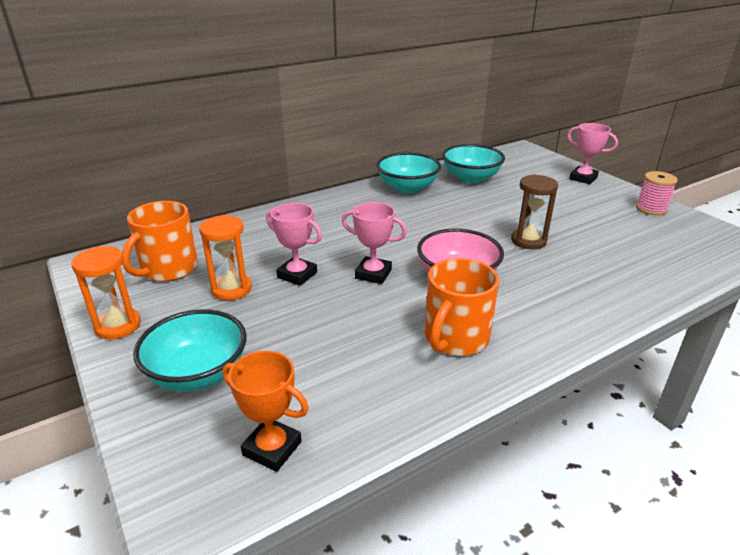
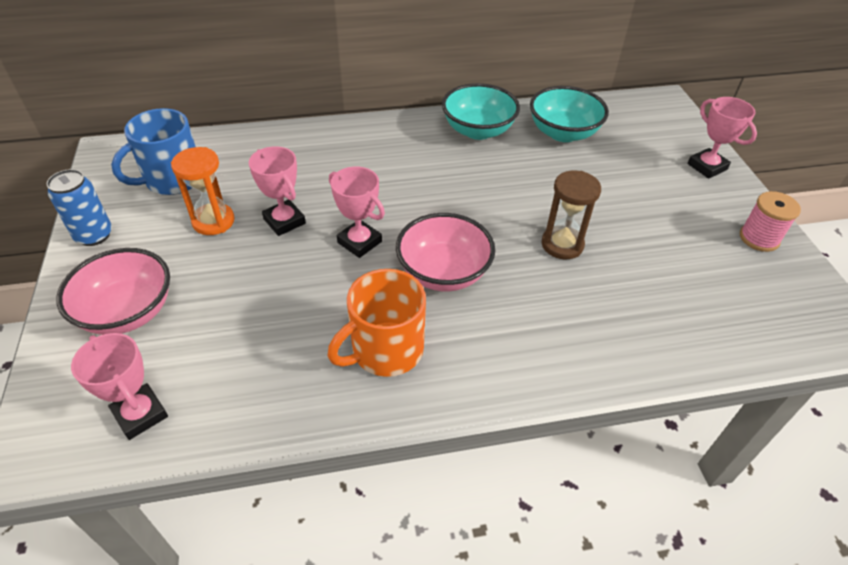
camera: 20 degrees right, 15 degrees up
orange hourglass [71,246,141,339] -> blue can [47,169,112,246]
orange mug [122,201,198,282] -> blue mug [111,108,196,195]
turquoise bowl [133,309,247,392] -> pink bowl [56,248,170,335]
orange trophy [223,351,309,472] -> pink trophy [71,333,168,440]

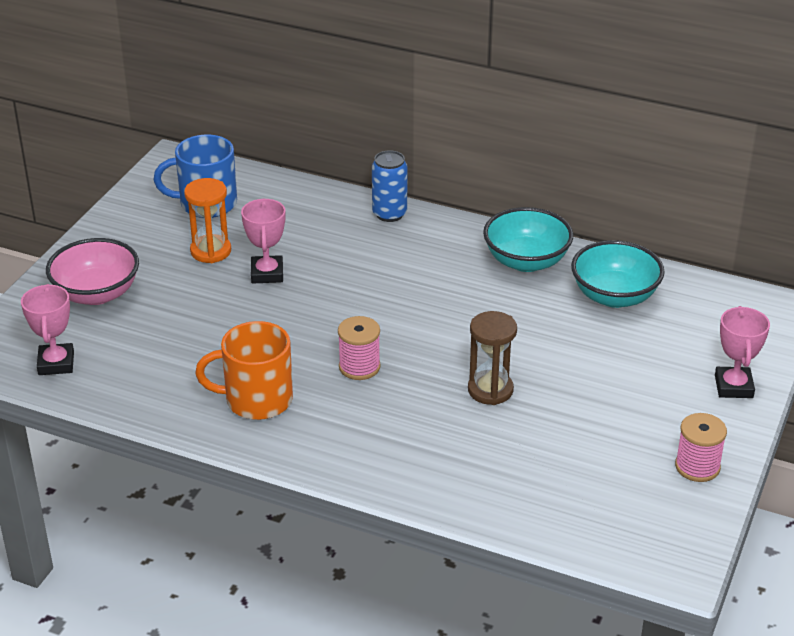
camera: 35 degrees right, 10 degrees down
blue can [47,169,112,246] -> blue can moved to [372,150,408,222]
pink trophy [329,166,385,258] -> none
pink bowl [396,213,495,291] -> pink spool [338,316,381,380]

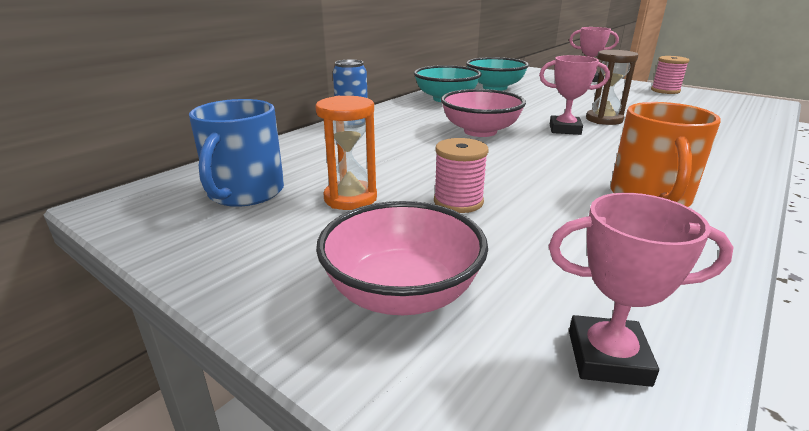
camera: 75 degrees left, 10 degrees down
pink trophy [241,199,286,284] -> pink trophy moved to [539,55,610,135]
pink spool [338,316,381,380] -> pink spool moved to [434,138,489,213]
none -> pink bowl [441,89,526,137]

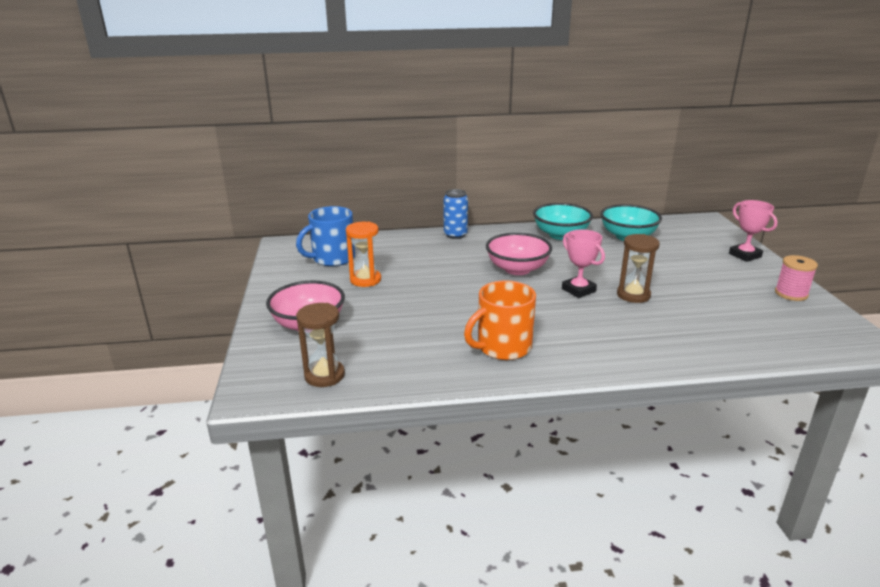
camera: 45 degrees right, 0 degrees up
pink spool [434,138,489,213] -> none
pink trophy [549,193,734,387] -> brown hourglass [296,303,345,387]

